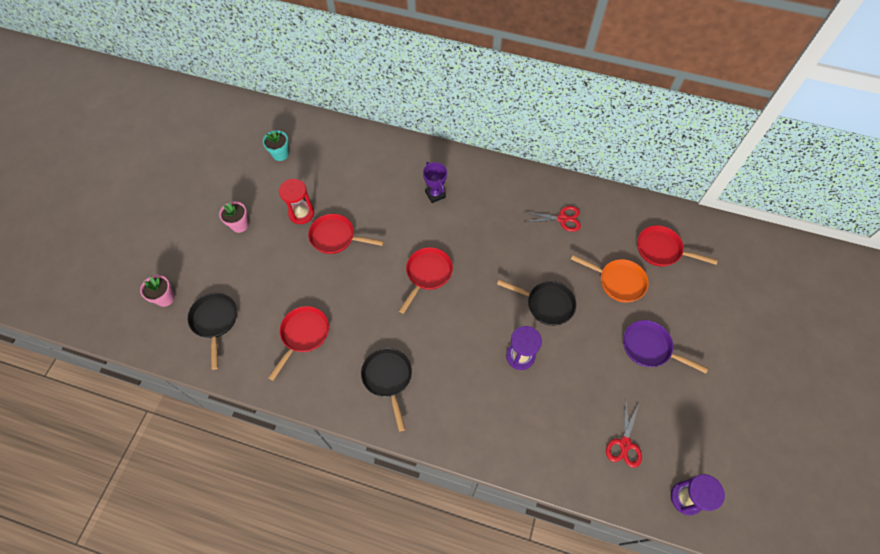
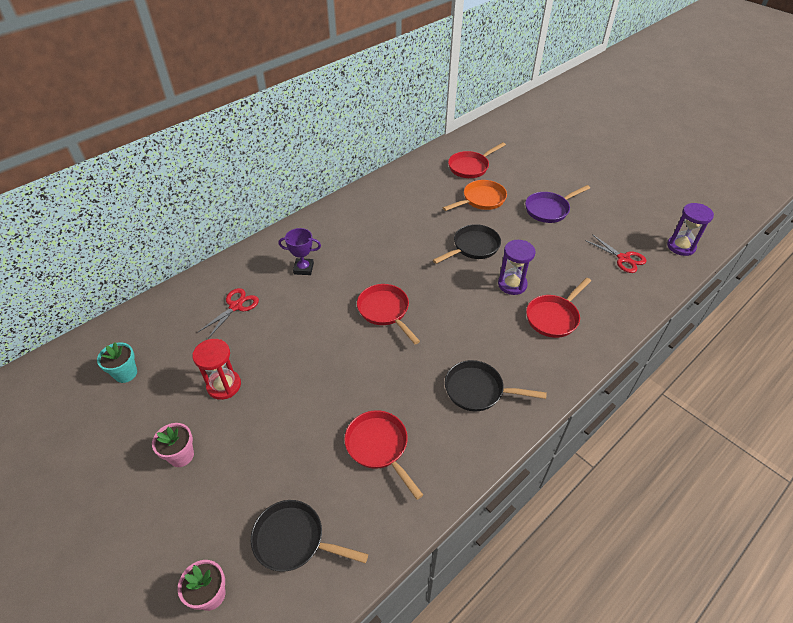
camera: 60 degrees left, 15 degrees down
red pan [308,214,384,254] -> red pan moved to [526,278,591,338]
red scissors [525,206,581,232] -> red scissors moved to [198,288,259,338]

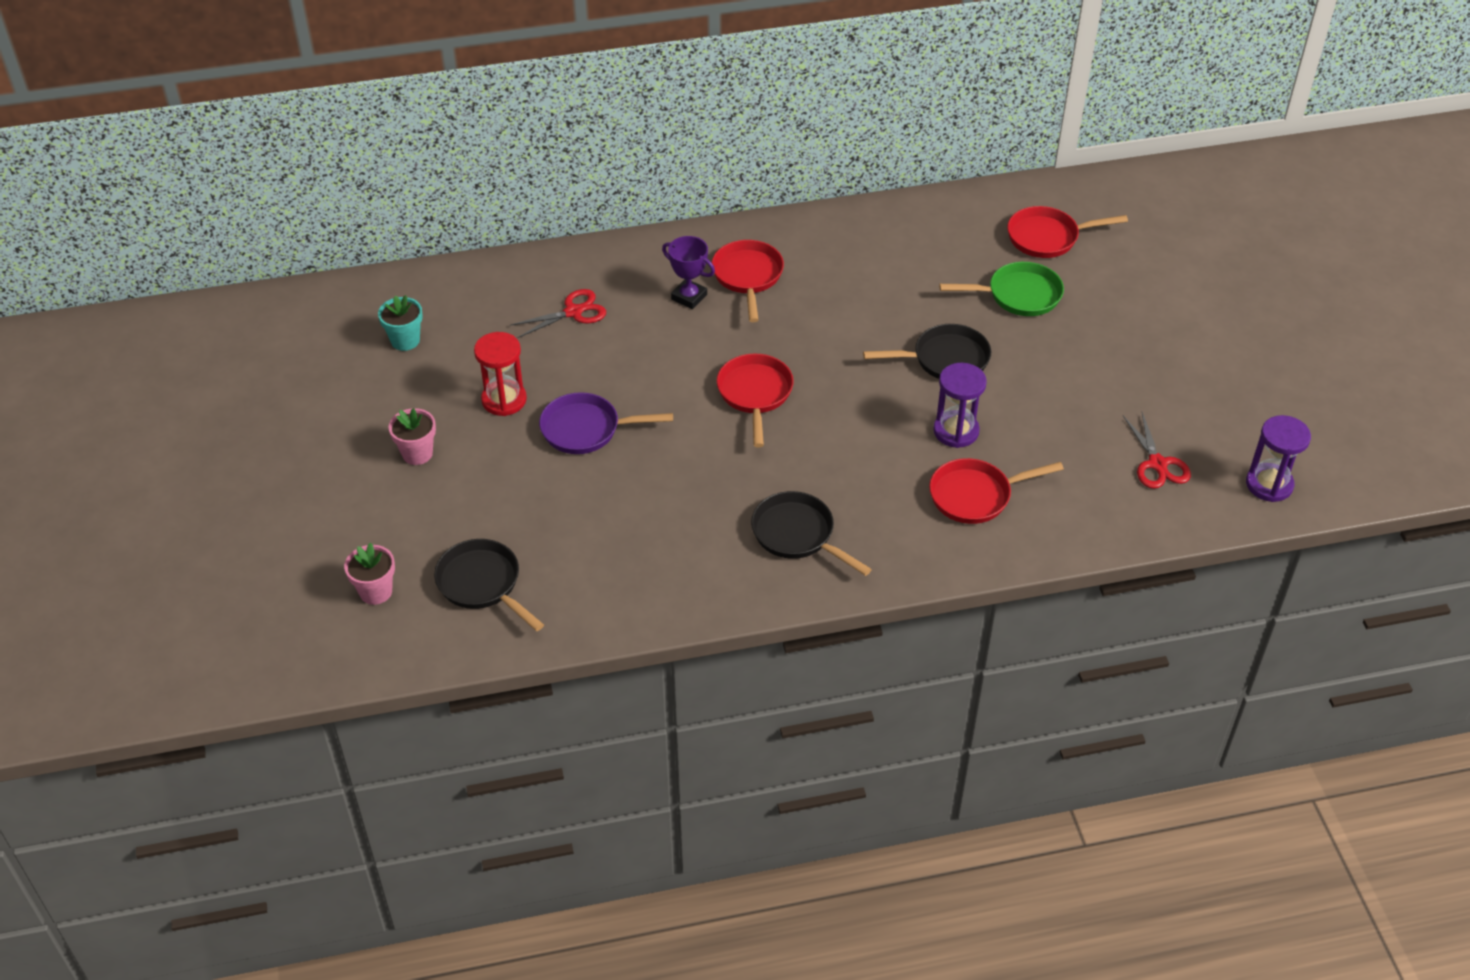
camera: 30 degrees right, 0 degrees up
red pan [344,410,423,500] -> red pan moved to [712,240,784,322]
orange pan [443,180,507,211] -> green pan [939,262,1064,316]
purple pan [525,185,590,223] -> purple pan moved to [539,392,673,454]

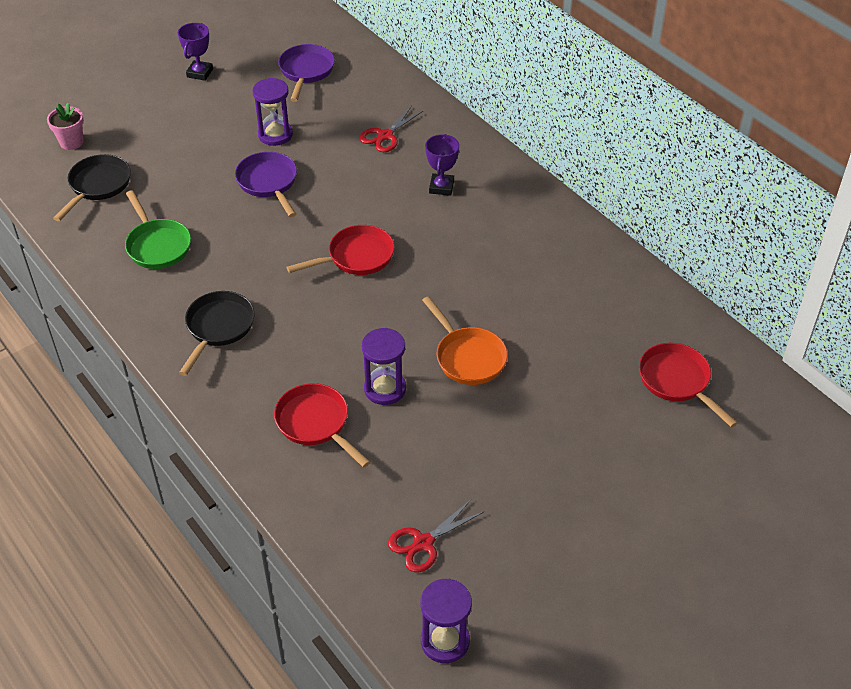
camera: 65 degrees right, 0 degrees up
turquoise flower pot [378,295,423,351] -> purple pan [278,44,335,102]
pink flower pot [389,408,436,465] -> none
red hourglass [474,332,527,416] -> purple hourglass [252,78,293,146]
red scissors [510,289,606,338] -> red scissors turned 90 degrees clockwise [359,106,423,152]
red pan [712,240,784,322] -> none
black pan [863,324,991,379] -> orange pan [422,296,508,385]
green pan [939,262,1064,316] -> green pan moved to [125,190,191,269]
none -> purple trophy [178,23,213,81]

